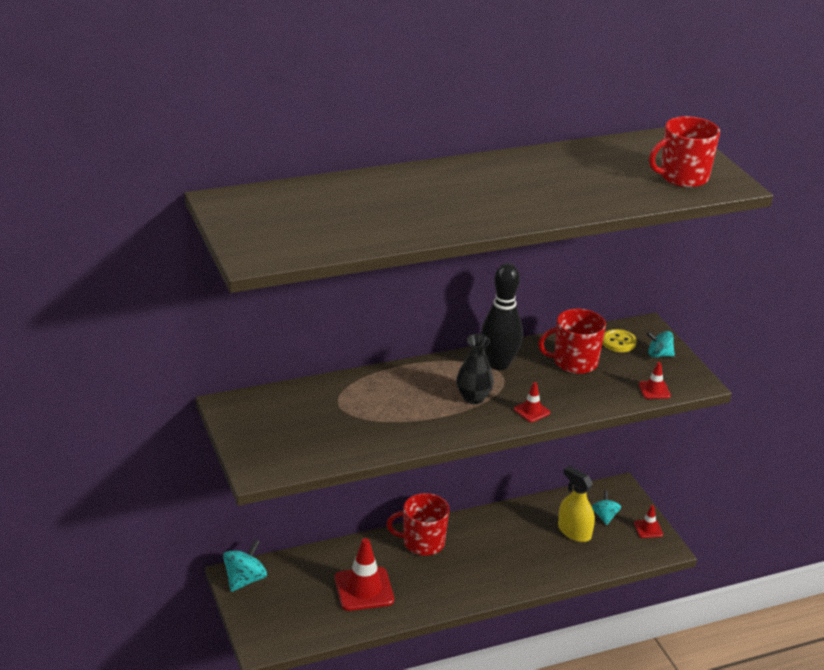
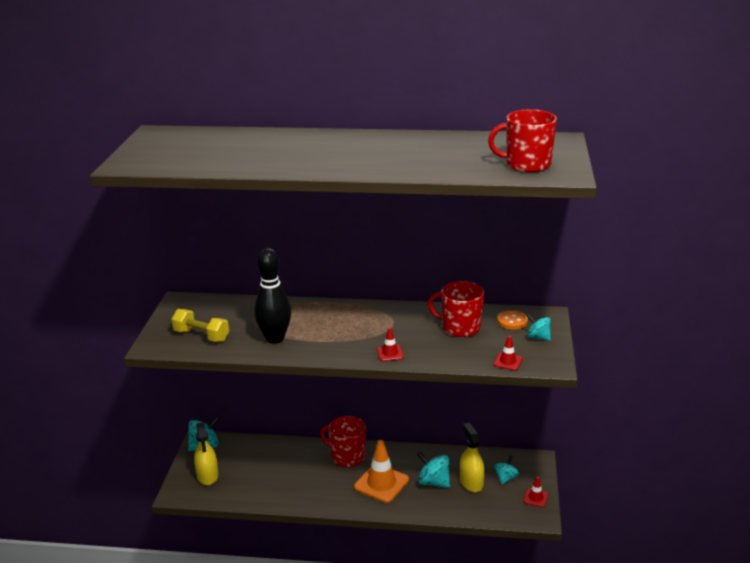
camera: 30 degrees right, 5 degrees down
red traffic cone [335,538,394,611] -> none
black vase [456,334,494,404] -> none
black bowling pin [481,263,523,370] -> black bowling pin moved to [254,248,291,344]
yellow button [602,329,637,352] -> orange button [497,310,528,329]
none -> yellow dumbbell [171,309,229,342]
none -> yellow spray bottle [194,422,218,485]
none -> orange traffic cone [354,440,409,503]
none -> turquoise spinning top [417,451,450,488]

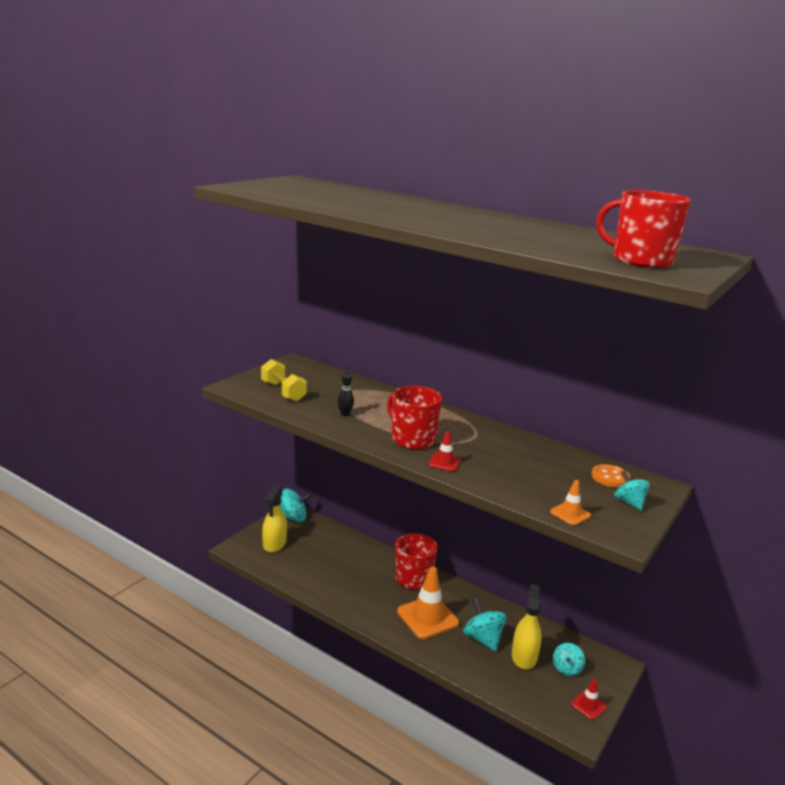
camera: 25 degrees right, 5 degrees down
black bowling pin [254,248,291,344] -> black bowling pin [338,372,354,416], size x0.42
red mug [428,281,484,337] -> red mug moved to [387,386,442,450]
red traffic cone [494,336,522,370] -> orange traffic cone [550,480,591,525]
turquoise spinning top [494,456,519,485] -> turquoise spinning top turned 150 degrees clockwise [553,643,585,676]

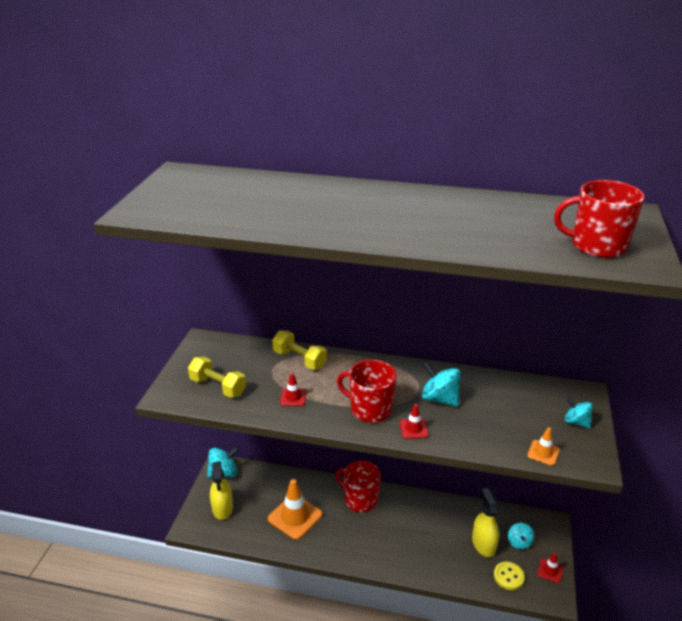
camera: 20 degrees left, 10 degrees up
black bowling pin [338,372,354,416] -> red traffic cone [280,373,306,406]
orange traffic cone [397,567,459,639] -> orange traffic cone moved to [268,479,322,540]
turquoise spinning top [463,598,507,652] -> turquoise spinning top moved to [422,362,460,407]
orange button [591,464,631,488] -> none
none -> yellow dumbbell [272,331,327,370]
none -> yellow button [494,562,525,590]

